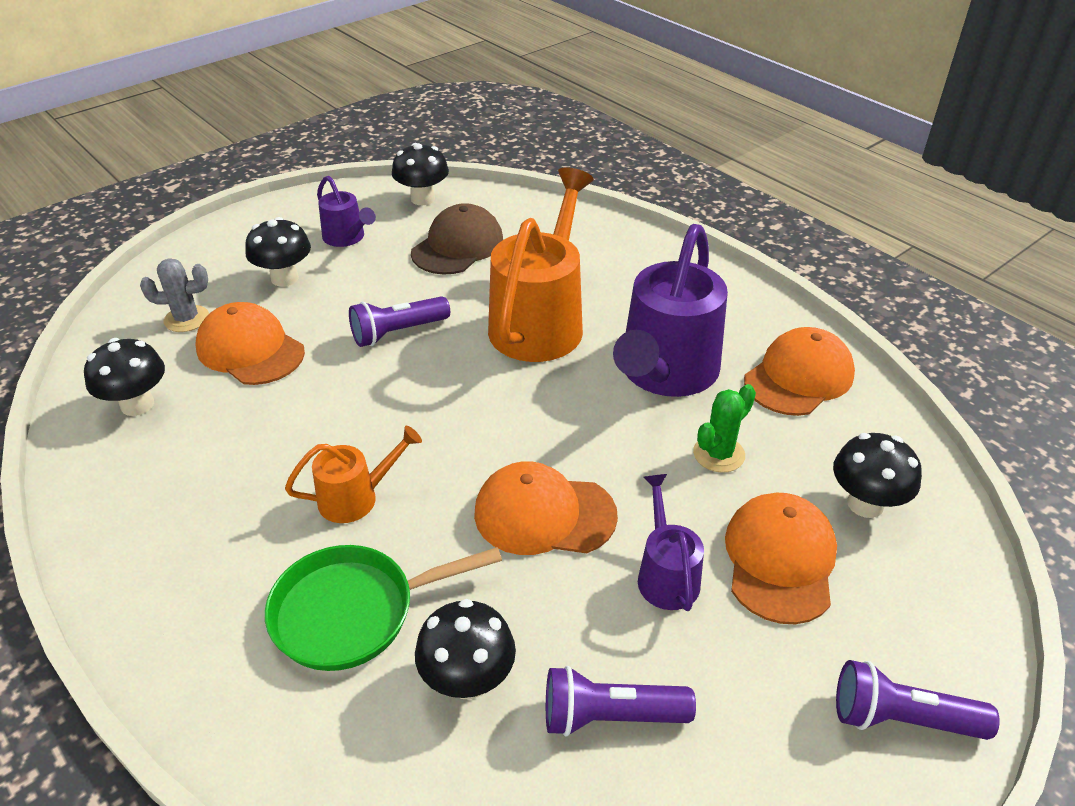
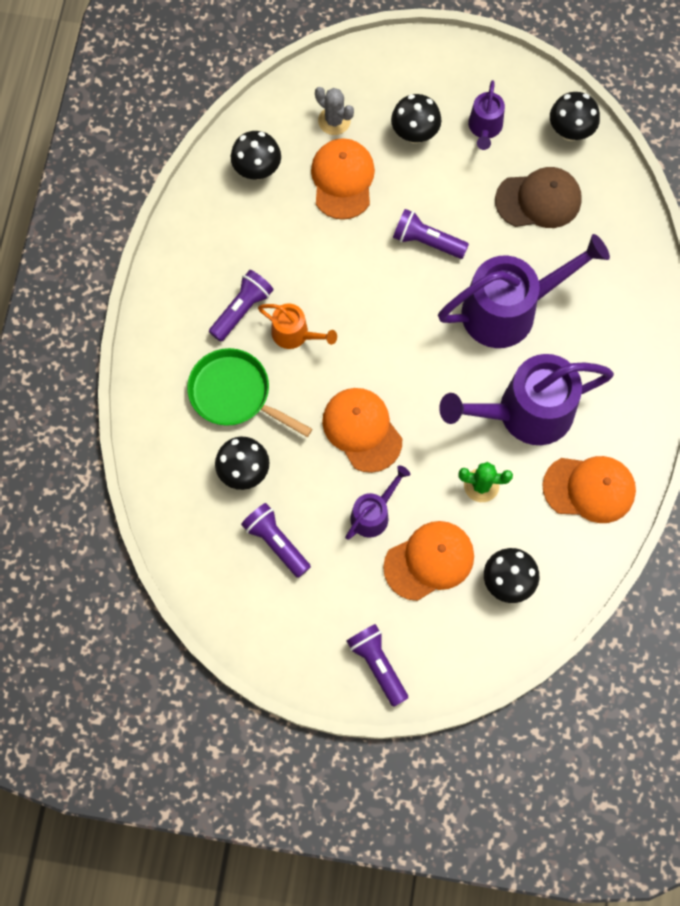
camera: 50 degrees right, 30 degrees up
orange watering can [488,167,594,362] -> purple watering can [438,234,610,348]
none -> purple flashlight [209,270,273,342]

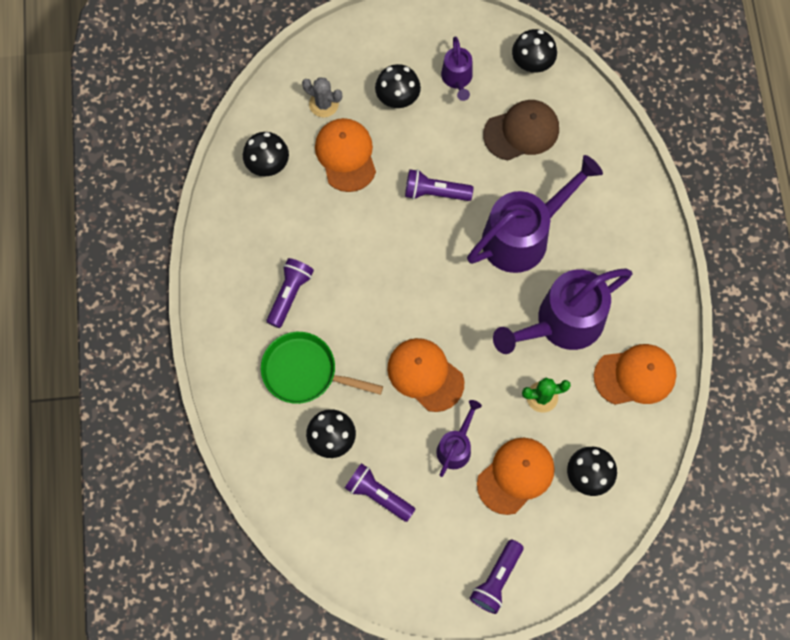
camera: 15 degrees left, 0 degrees up
orange watering can [258,304,337,349] -> none
purple flashlight [346,624,408,707] -> purple flashlight turned 105 degrees counterclockwise [470,539,523,614]

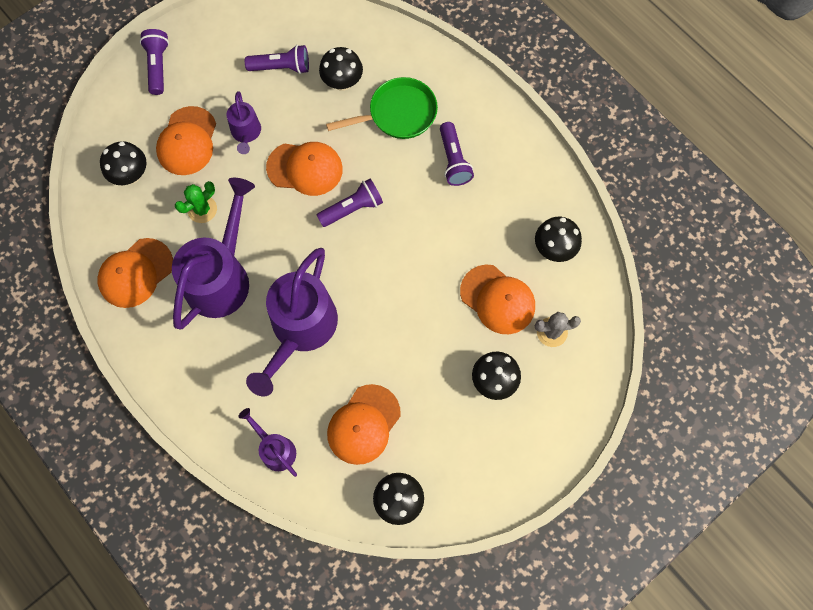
camera: 145 degrees right, 0 degrees up
purple flashlight [405,169,473,201] -> purple flashlight moved to [317,179,383,227]
purple watering can [441,36,473,101] -> purple watering can moved to [238,408,297,477]
brown cap [483,100,559,160] -> orange cap [327,384,401,465]

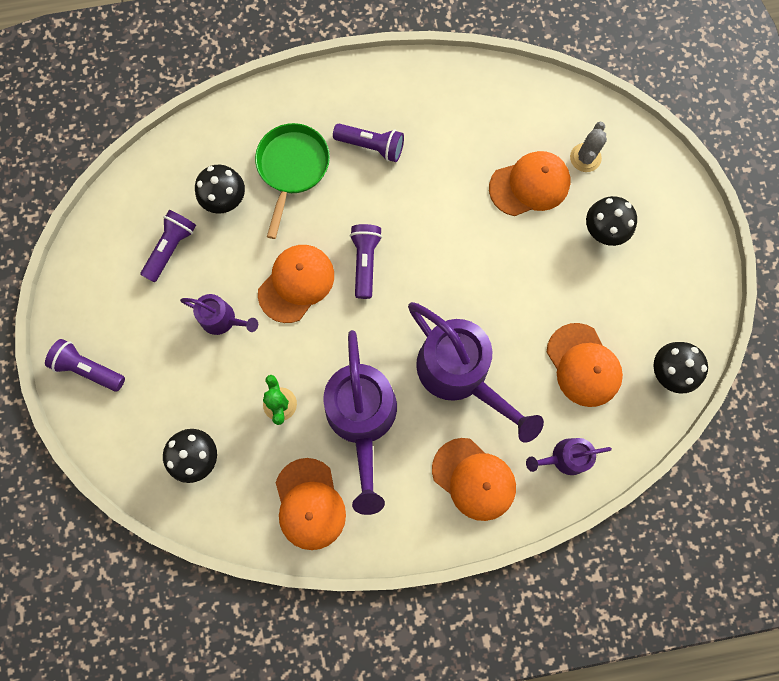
camera: 60 degrees left, 5 degrees up
orange cap [156,106,216,175] -> orange cap moved to [432,438,516,521]
purple watering can [172,178,255,330] -> purple watering can turned 150 degrees counterclockwise [324,330,397,515]
black mushroom [535,217,582,262] -> none

